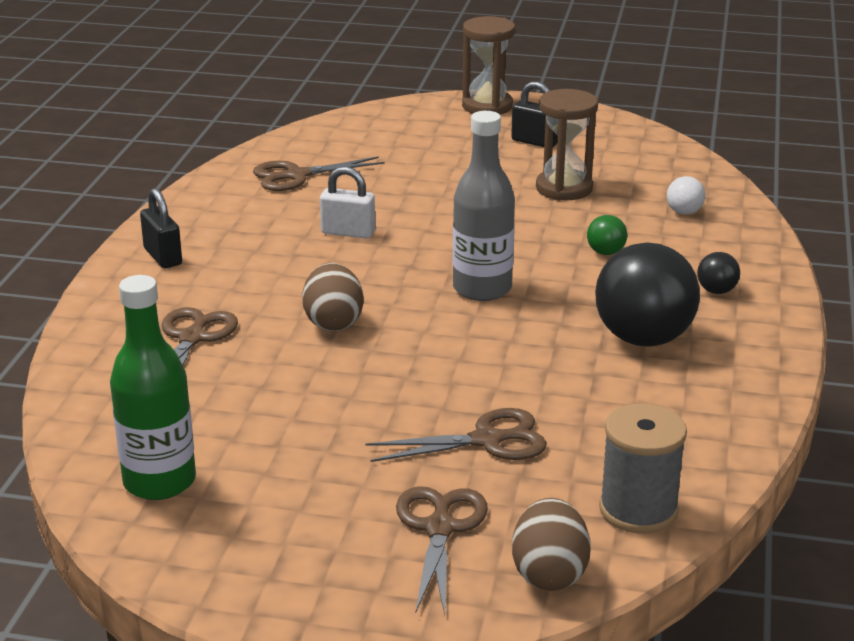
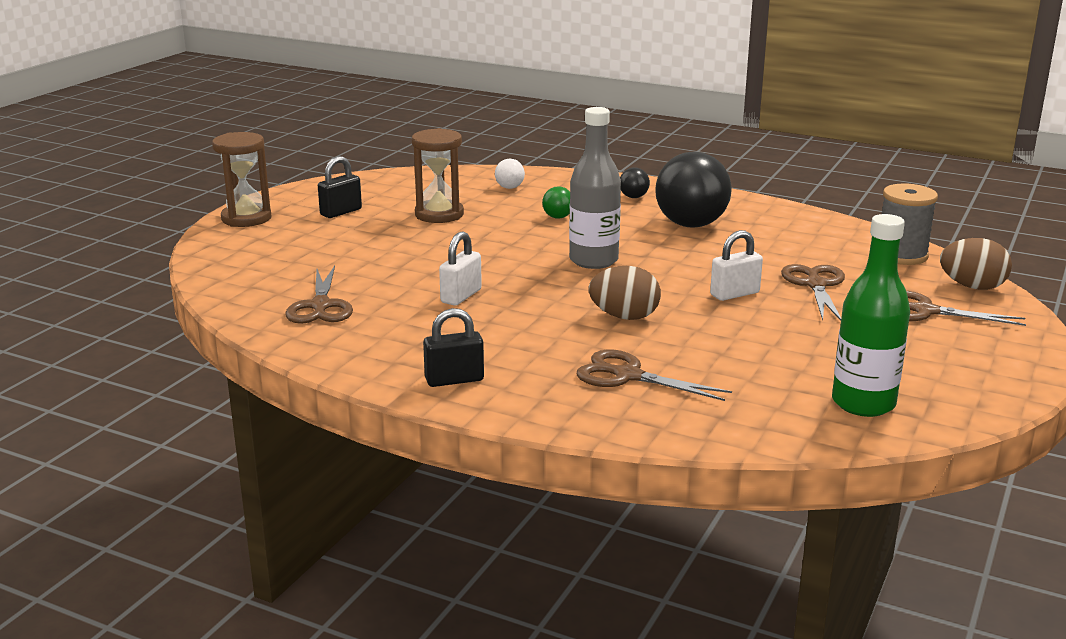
camera: 75 degrees left, 5 degrees down
none -> white padlock [710,230,763,301]

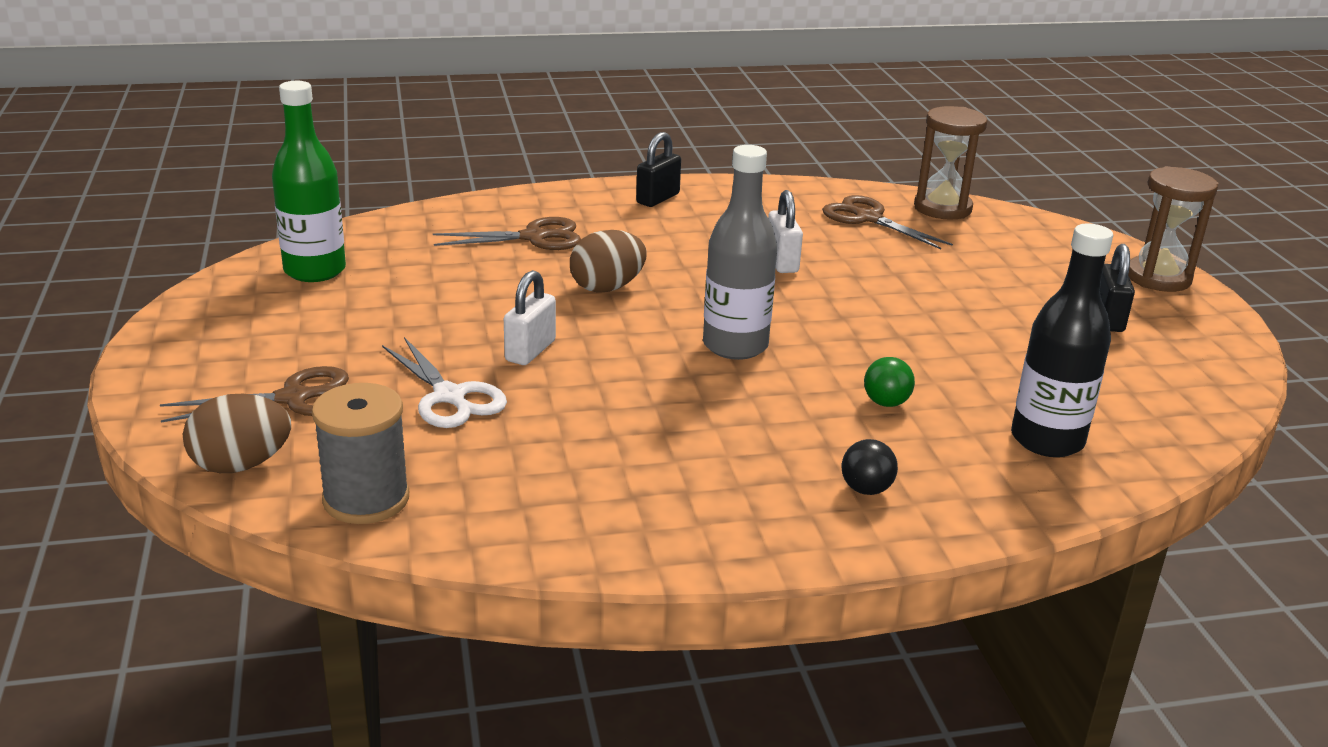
camera: 140 degrees right, 5 degrees up
brown hourglass [412,128,464,223] -> brown hourglass moved to [914,106,988,220]
white ball [495,159,525,189] -> black bottle [1011,223,1113,457]
black ball [655,152,732,227] -> none
brown scissors [781,264,845,321] -> white scissors [382,337,507,428]

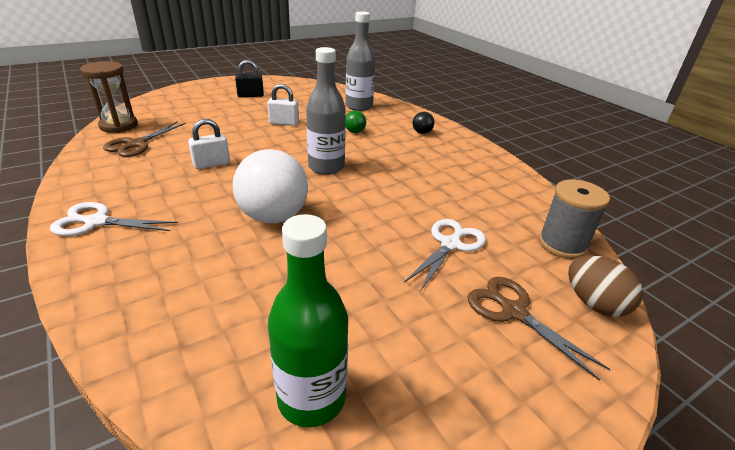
camera: 110 degrees left, 5 degrees up
brown scissors [433,217,581,250] -> none
white padlock [504,270,556,365] -> white padlock moved to [267,84,299,126]
brown egg [570,230,647,293] -> white ball [233,149,308,223]
black padlock [636,132,681,207] -> white scissors [50,202,178,236]
black bottle [1011,223,1113,457] -> grey bottle [346,11,376,111]
brown hourglass [1128,166,1218,292] -> none

